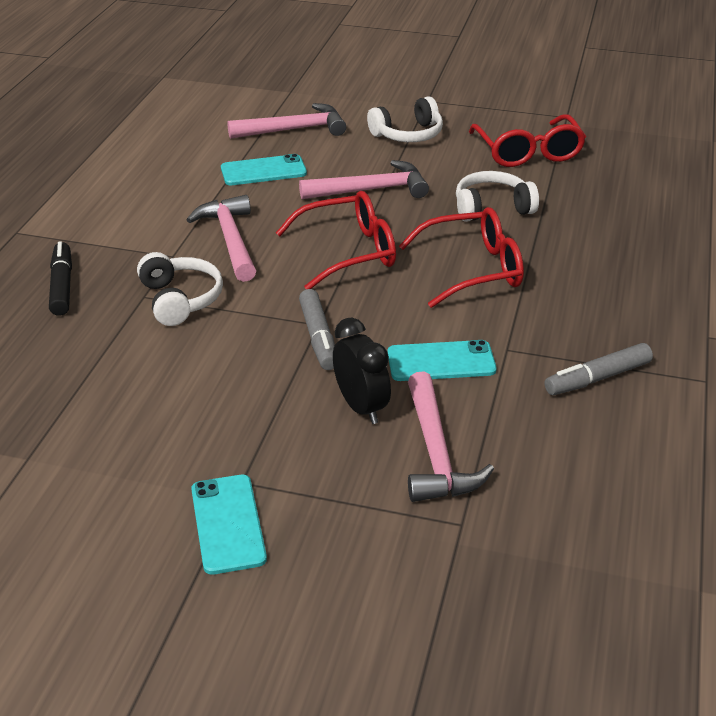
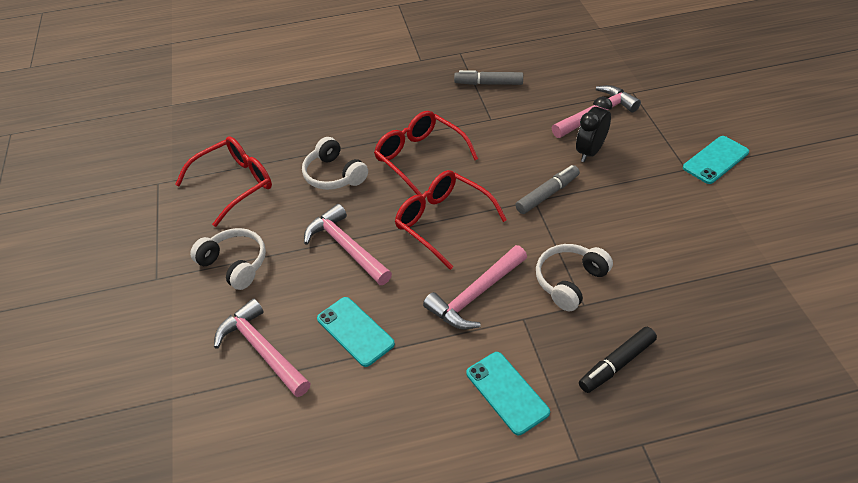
camera: 115 degrees left, 10 degrees up
turquoise phone [387,340,497,381] -> turquoise phone moved to [466,352,550,435]
grey marker [545,343,653,395] -> grey marker turned 150 degrees clockwise [454,70,523,85]

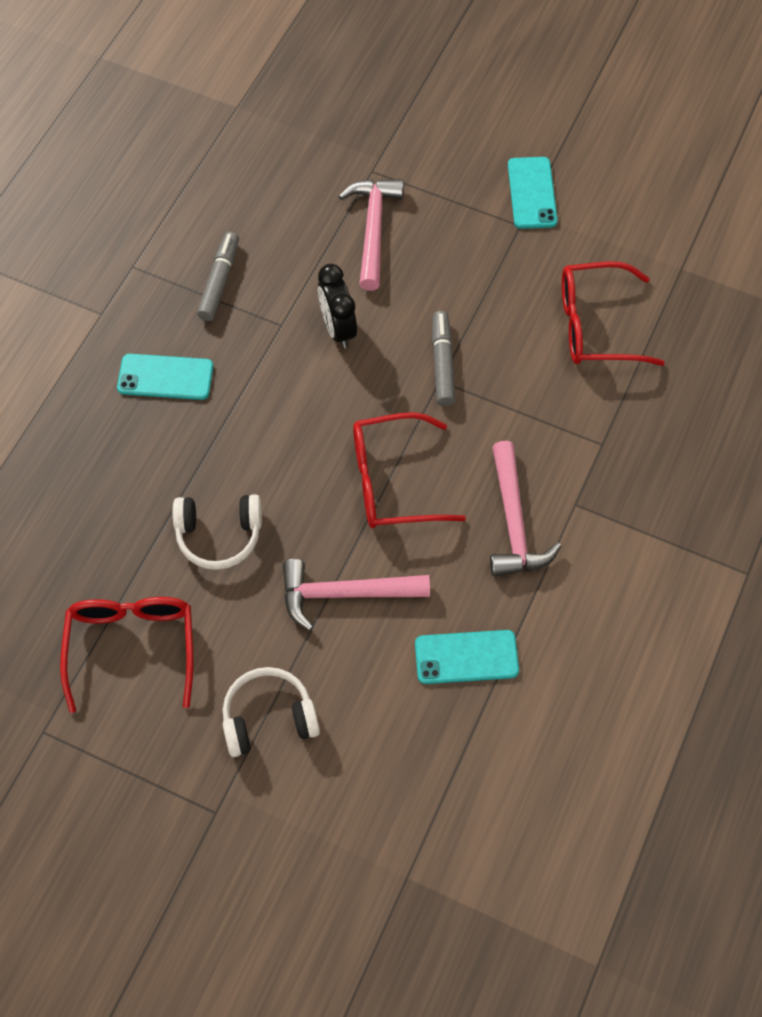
camera: 55 degrees left, 15 degrees up
pink hammer [214,298,311,397] -> none
red glasses [374,111,478,195] -> red glasses moved to [562,262,665,366]
grey marker [454,70,523,85] -> grey marker turned 150 degrees clockwise [197,232,239,321]
turquoise phone [466,352,550,435] -> turquoise phone moved to [117,354,213,400]
white headphones [536,244,613,311] -> none
black clock [576,97,612,162] -> black clock moved to [318,264,357,348]
black marker [579,327,657,393] -> none

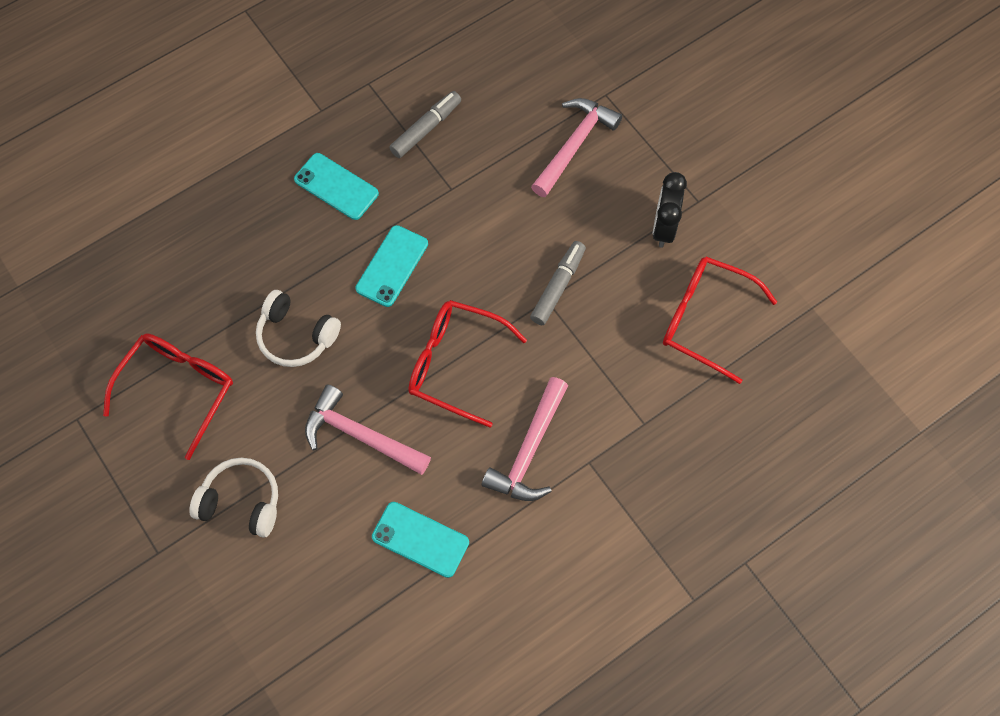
camera: 30 degrees right, 5 degrees up
black clock [318,264,357,348] -> black clock moved to [652,172,687,248]
turquoise phone [508,157,558,229] -> turquoise phone moved to [356,225,428,307]

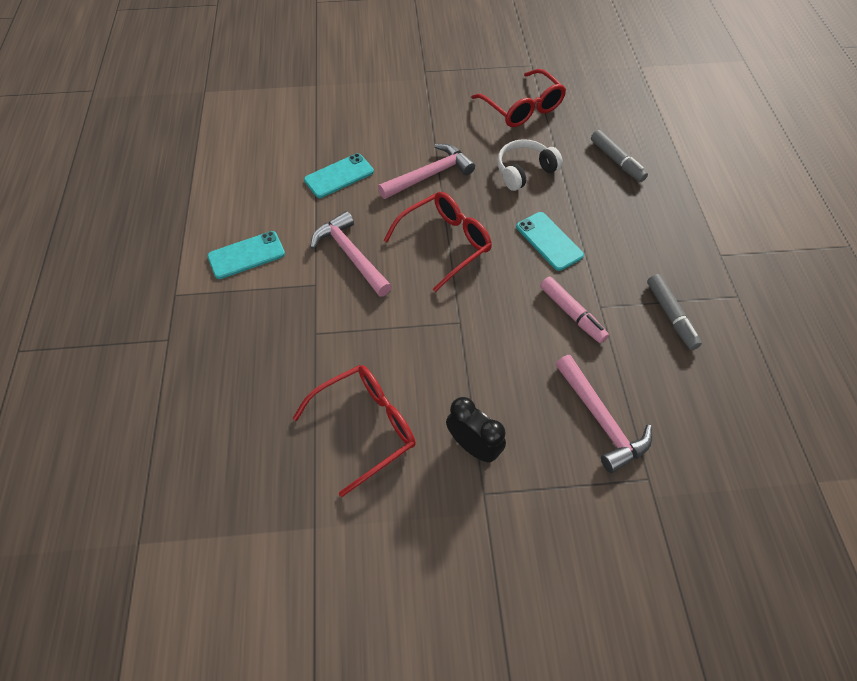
camera: 120 degrees right, 10 degrees down
white headphones [189,457,278,538] -> none
turquoise phone [294,153,379,220] -> turquoise phone moved to [207,231,285,279]
grey marker [530,241,586,325] -> grey marker moved to [591,130,648,182]
none -> pink marker [540,276,609,343]

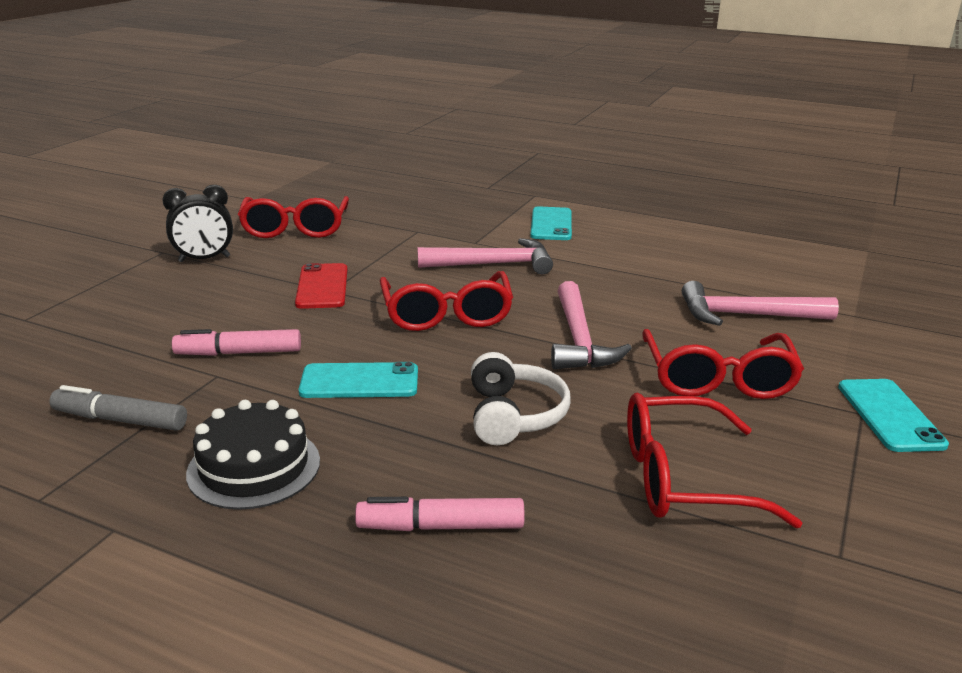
camera: 120 degrees right, 30 degrees down
turquoise phone [304,153,374,198] -> turquoise phone moved to [838,379,949,452]
pink hammer [556,355,652,473] -> pink hammer moved to [682,281,839,326]
grey marker [591,130,648,182] -> pink marker [355,497,525,531]
none -> black cake [186,400,320,510]
none -> red phone [295,263,347,309]
none -> red glasses [642,329,804,399]

